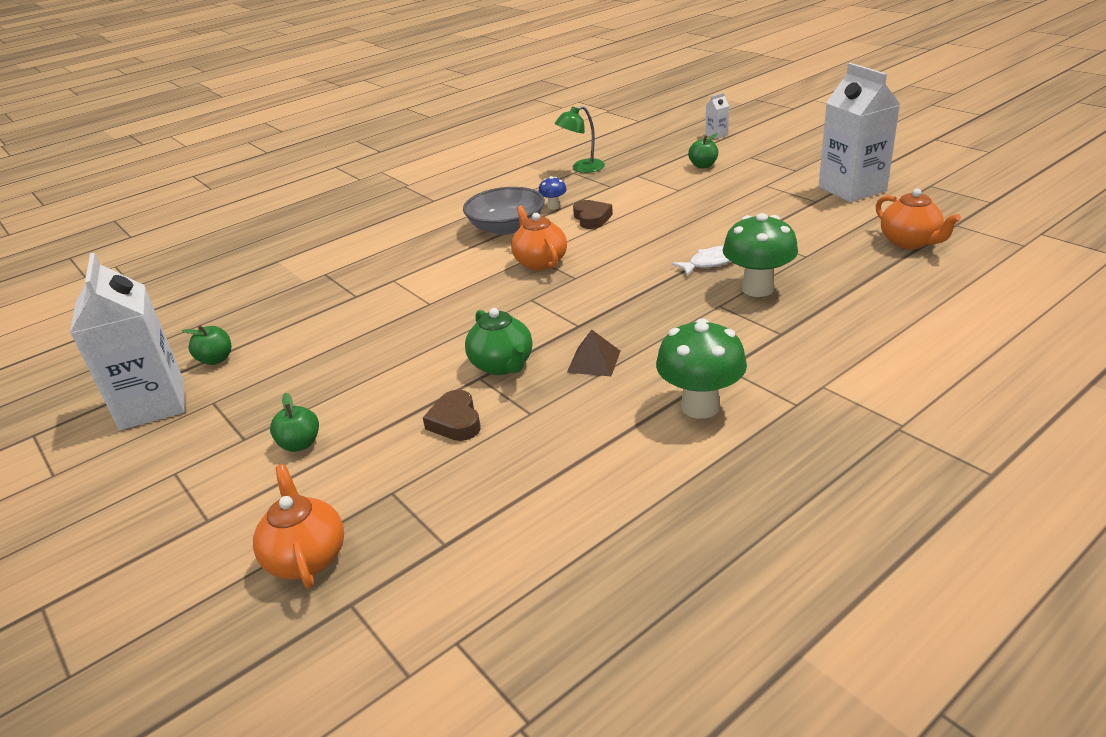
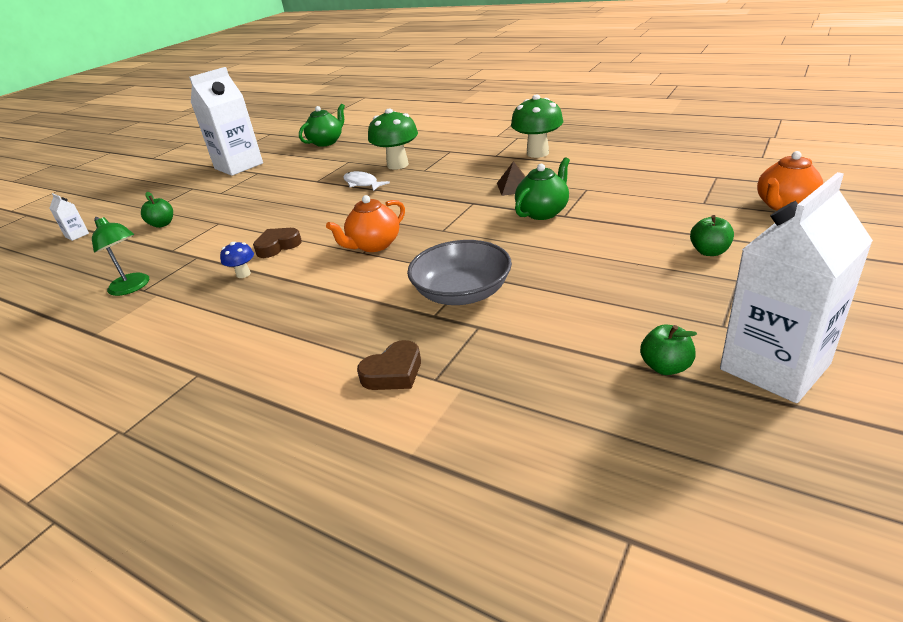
camera: 110 degrees left, 0 degrees up
brown heart [423,390,481,441] -> brown heart moved to [357,340,421,390]
grey bowl [463,187,545,235] -> grey bowl moved to [407,240,512,305]
orange teapot [876,188,961,249] -> green teapot [299,104,345,147]

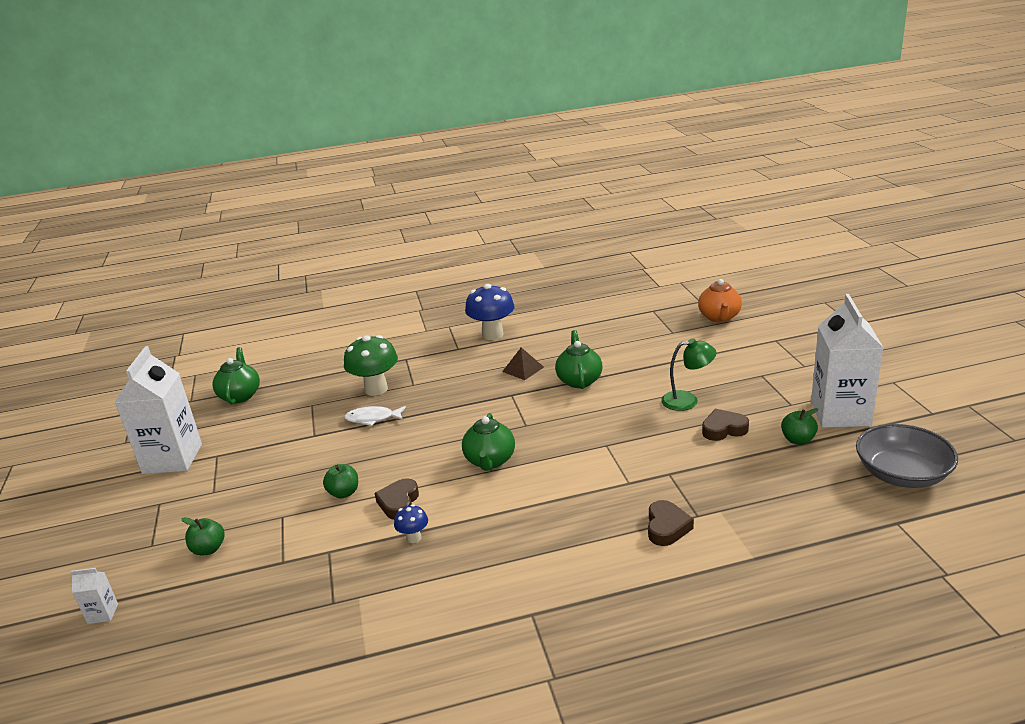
camera: 45 degrees left, 5 degrees down
green lamp [92,217,149,296] -> green lamp moved to [661,338,716,411]
orange teapot [326,195,405,252] -> green teapot [462,413,515,471]
grey bowl [407,240,512,305] -> grey bowl moved to [856,424,958,488]
green mushroom [511,95,563,158] -> blue mushroom [465,284,515,340]
green apple [690,215,734,256] -> green apple moved to [323,464,358,498]
none -> brown heart [702,409,749,441]

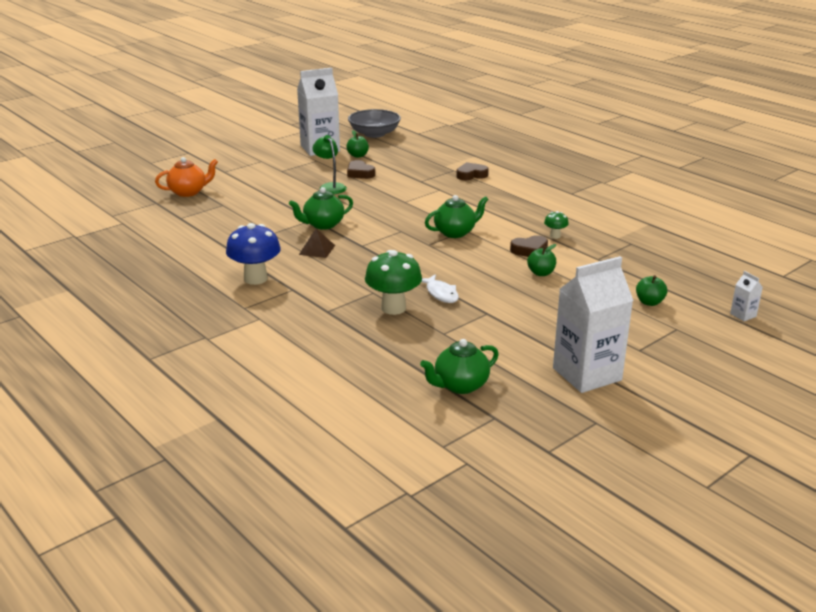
camera: 120 degrees left, 0 degrees up
blue mushroom [394,504,428,543] -> green mushroom [544,211,569,239]

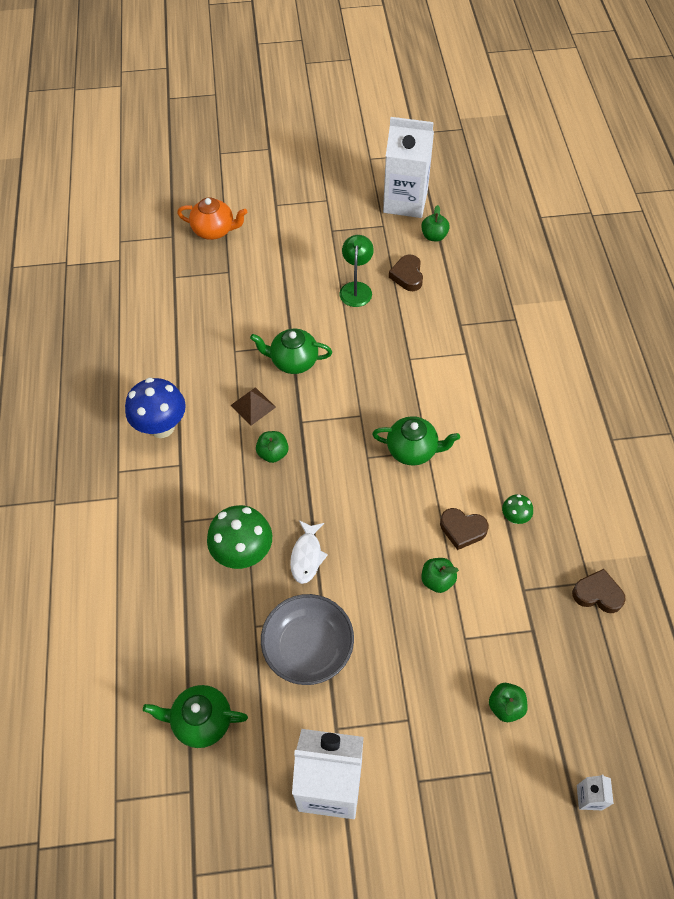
camera: 35 degrees right, 30 degrees up
grey bowl [348,109,401,138] -> grey bowl moved to [261,594,354,685]
brown heart [456,162,489,180] -> brown heart moved to [572,569,626,613]
none -> green apple [256,431,289,463]

